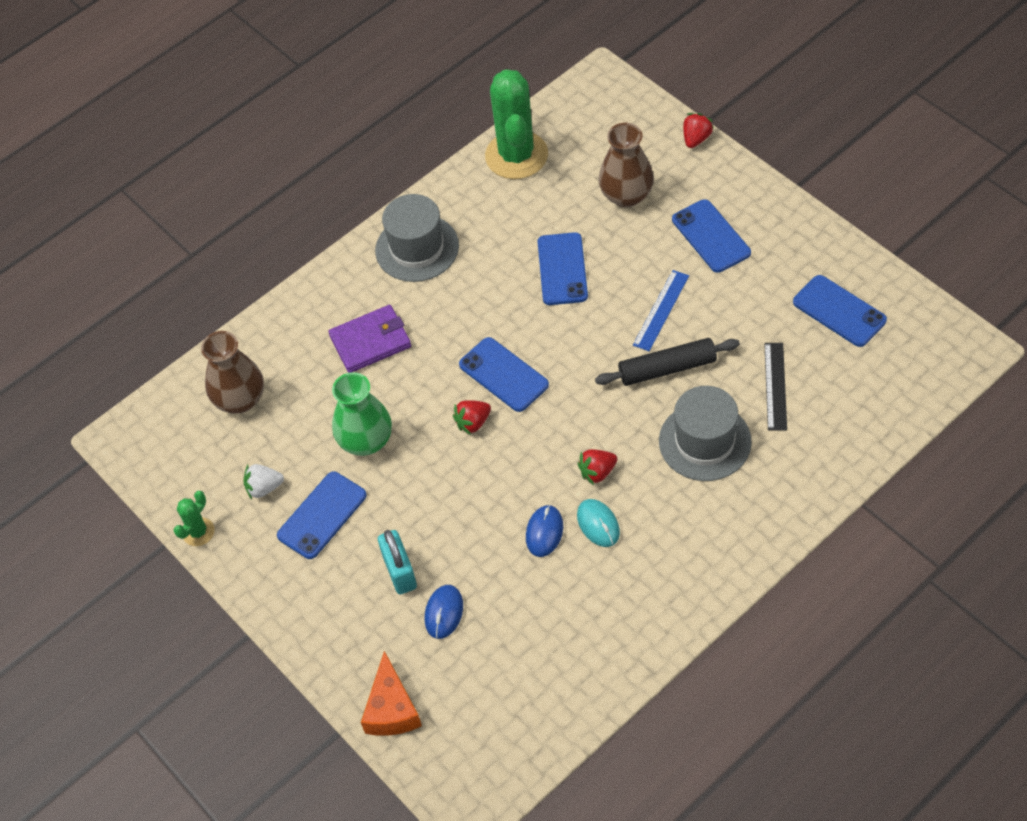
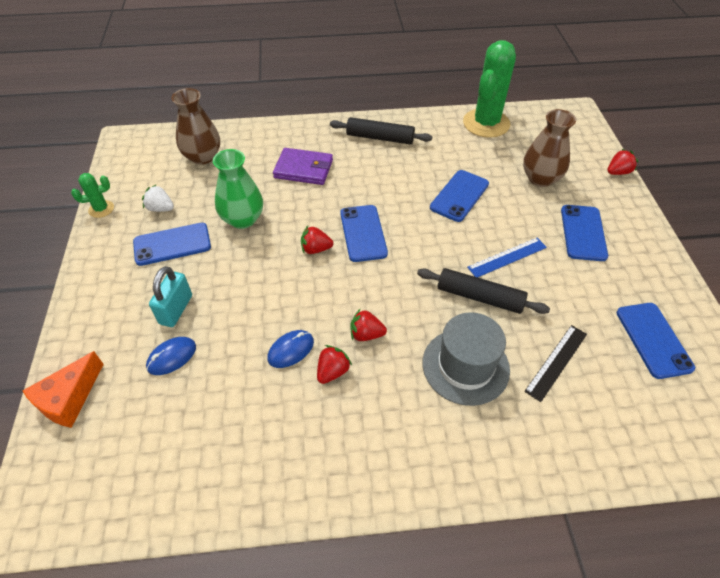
camera: 30 degrees right, 5 degrees down
grey hat [375,194,459,282] -> black rolling pin [330,117,432,145]
turquoise mouse [577,499,620,547] -> red strawberry [317,345,352,384]

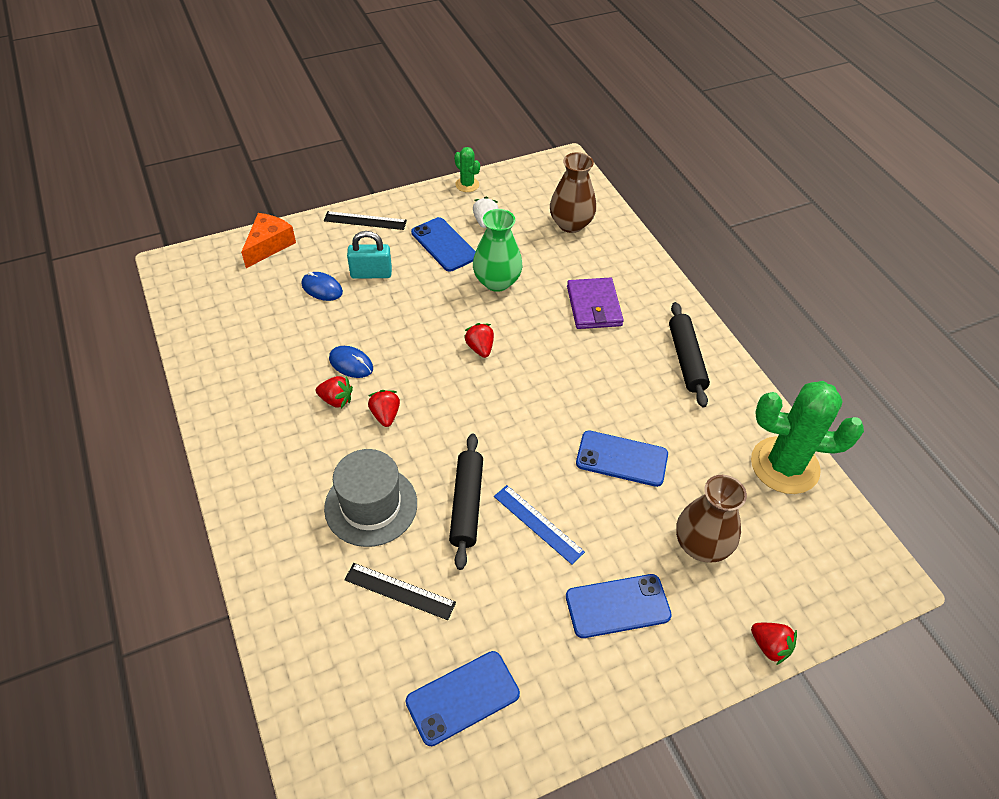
camera: 70 degrees right, 0 degrees up
orange cheese [23,351,104,428] -> orange cheese turned 105 degrees clockwise [241,213,296,268]
blue phone [340,205,388,262] -> none
none -> black ruler [324,211,407,230]

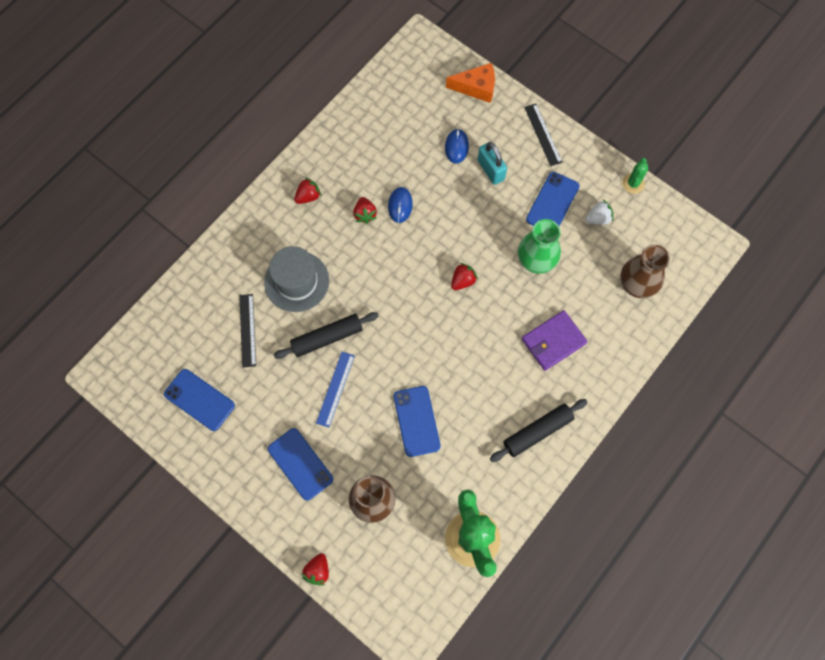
camera: 65 degrees right, 20 degrees up
red strawberry [368,390,400,427] -> red strawberry moved to [294,177,321,204]

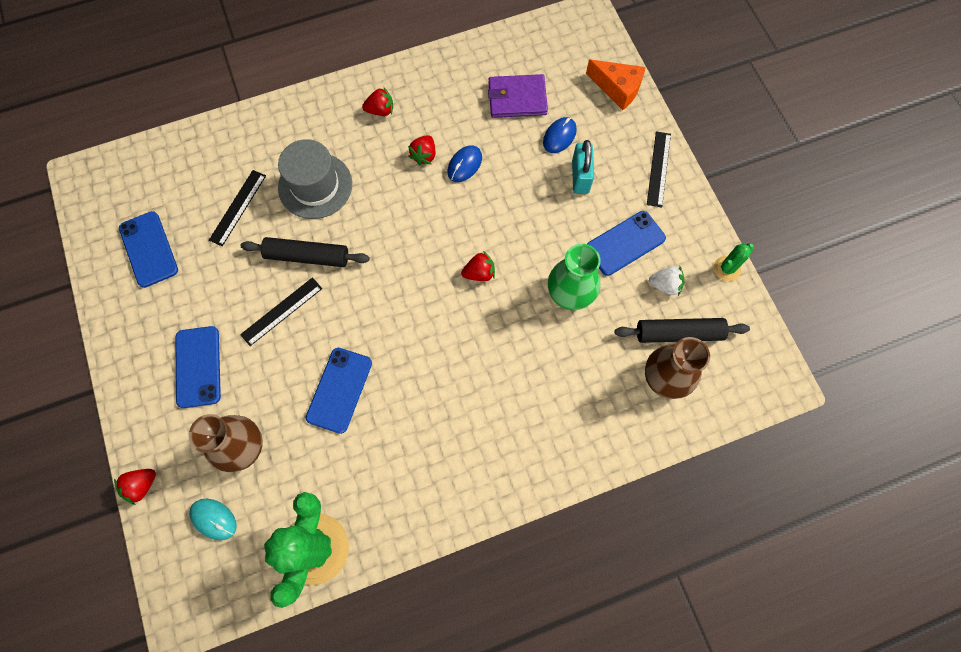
camera: 30 degrees right, 0 degrees up
blue ruler [316,352,355,427] -> black ruler [240,277,322,346]
black rolling pin [490,399,587,462] -> black rolling pin moved to [615,318,750,343]
purple wallet [522,310,588,371] -> purple wallet moved to [488,74,548,118]
none -> turquoise mouse [189,499,237,540]

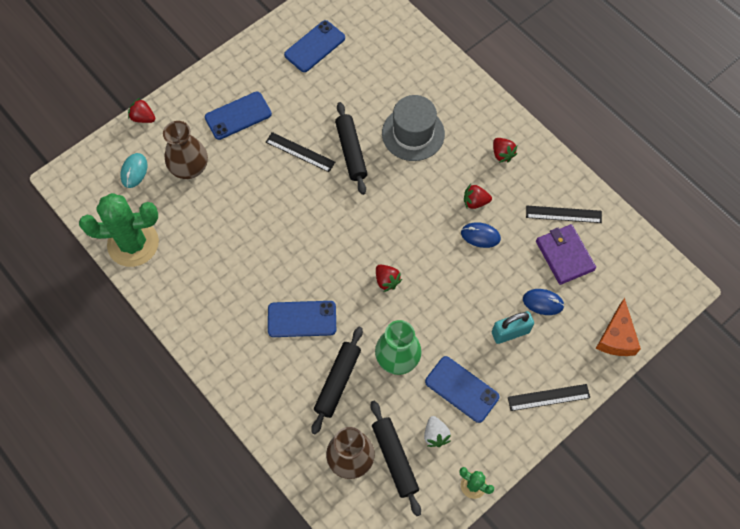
camera: 70 degrees right, 5 degrees down
black ruler [209,170,266,246] -> black ruler moved to [526,206,602,223]
blue phone [306,348,372,434] -> blue phone moved to [268,301,336,337]
none -> black rolling pin [311,327,363,434]

